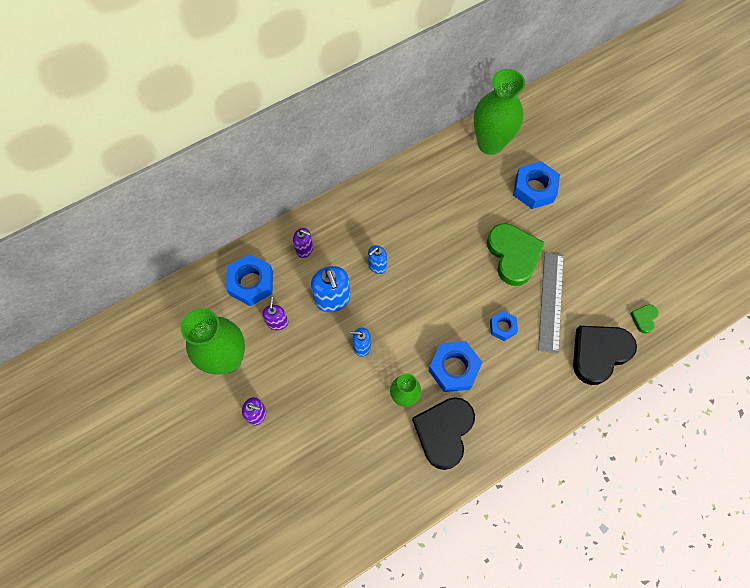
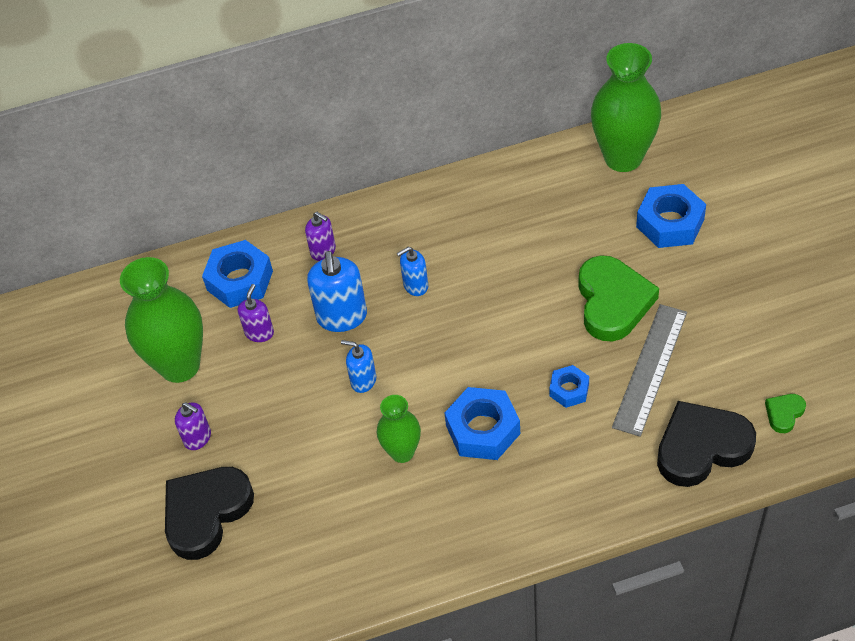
camera: 20 degrees right, 15 degrees down
black heart [412,397,475,470] -> black heart moved to [165,467,254,560]

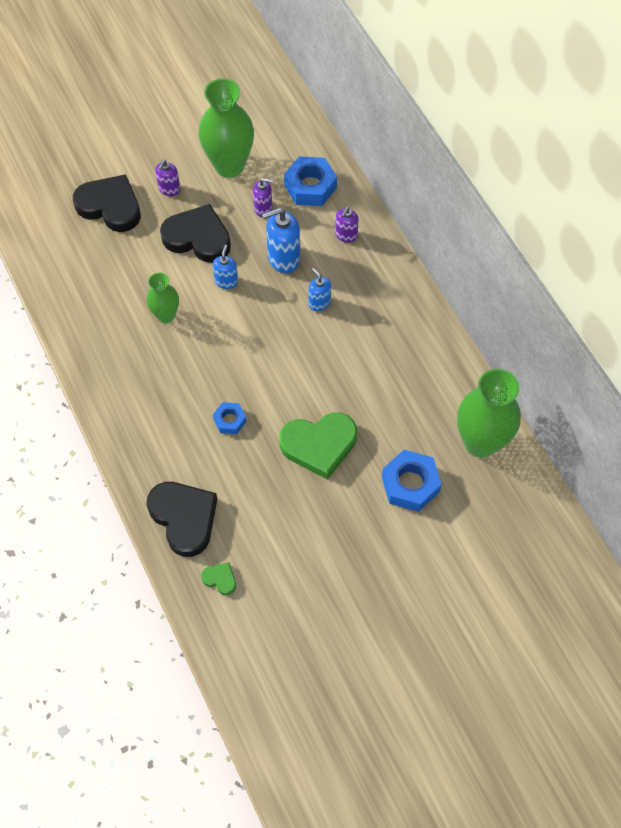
camera: 75 degrees right, 10 degrees up
blue nut [444,387,520,460] -> none
grey ruler [612,304,687,437] -> none
none -> black heart [160,204,231,263]

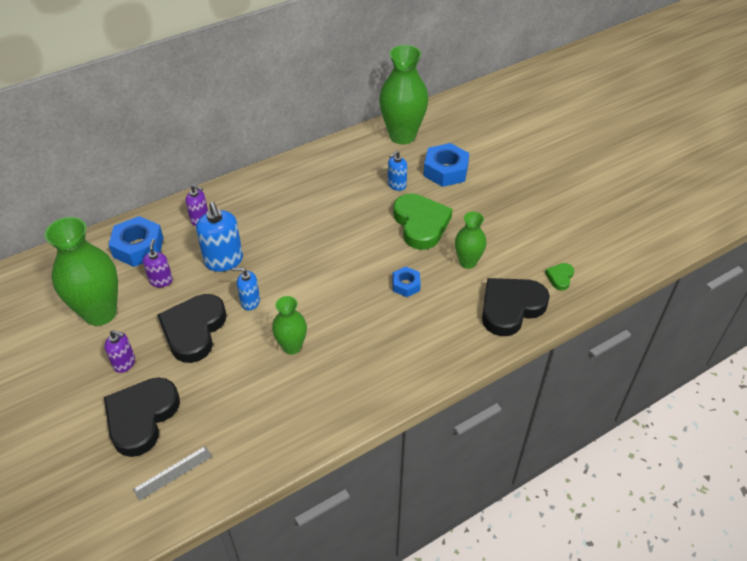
camera: 95 degrees left, 15 degrees down
blue soap dispenser [308,268,331,311] -> blue soap dispenser moved to [388,151,407,191]
none -> grey ruler [133,446,212,501]
none -> green vase [455,212,486,269]

